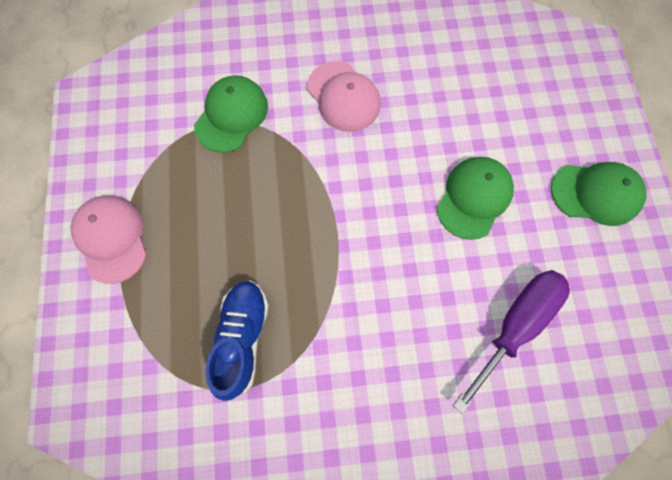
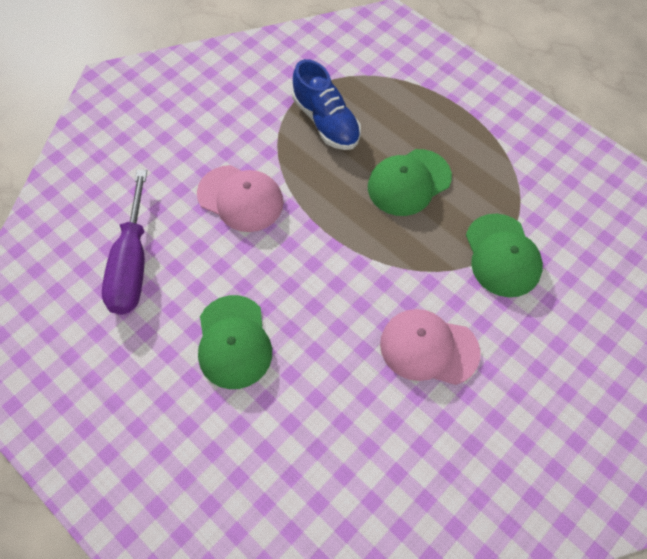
camera: 140 degrees right, 10 degrees down
pink cap [71,196,147,284] -> pink cap moved to [197,165,284,232]
green cap [551,162,647,226] -> green cap moved to [368,149,452,216]

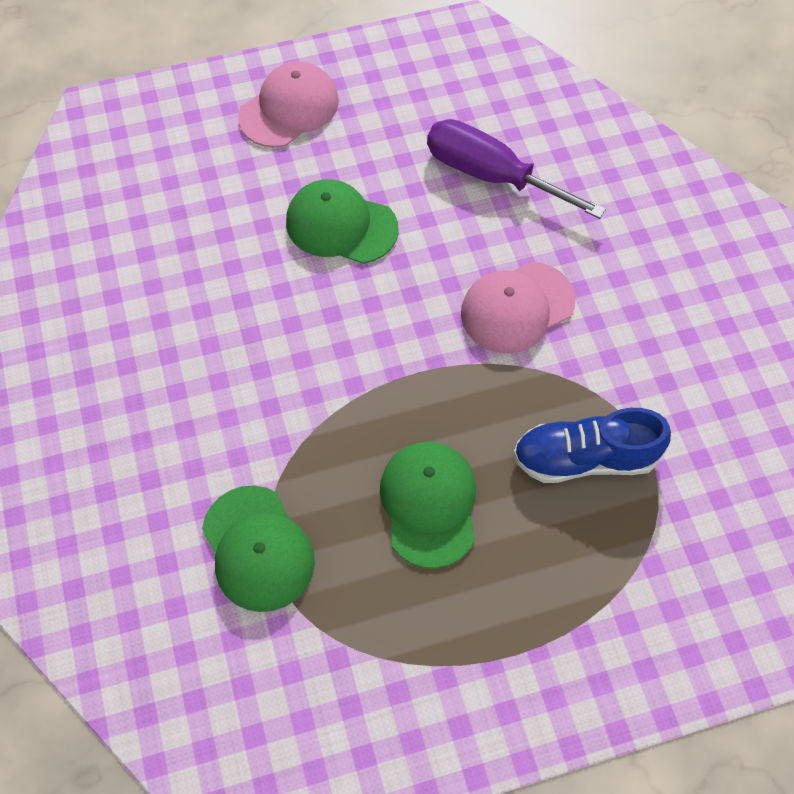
camera: 120 degrees right, 0 degrees up
pink cap [380,309,480,385] -> pink cap moved to [238,61,339,148]
green cap [466,214,543,297] -> green cap turned 135 degrees counterclockwise [202,485,315,612]

